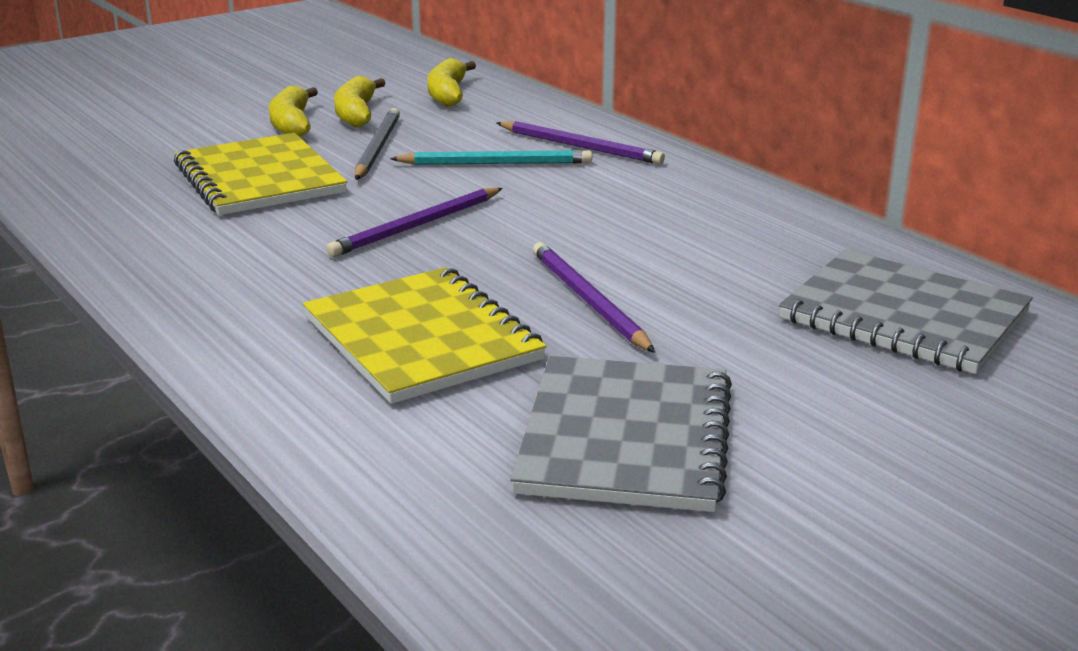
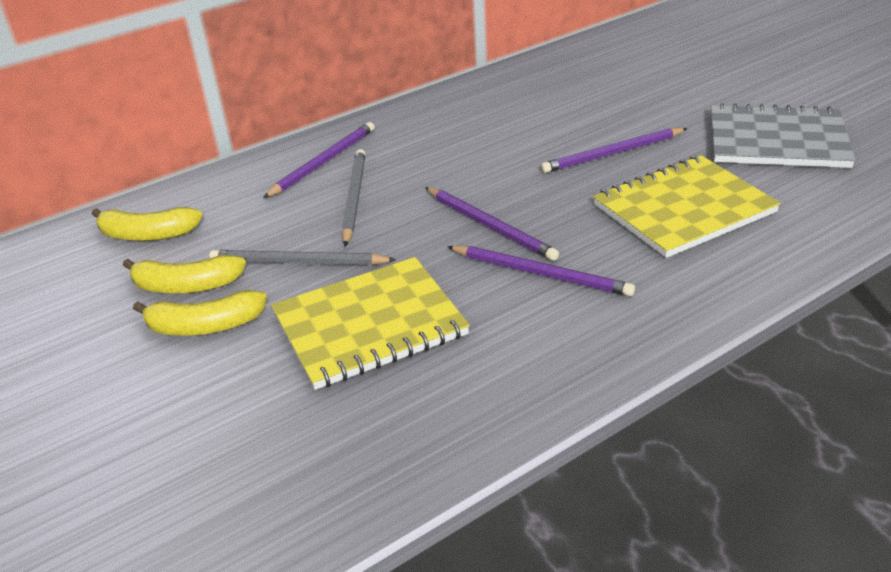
camera: 85 degrees left, 10 degrees up
turquoise pencil [390,150,592,165] -> grey pencil [342,149,366,246]
grey notebook [779,249,1033,374] -> none
none -> purple pencil [447,246,635,296]

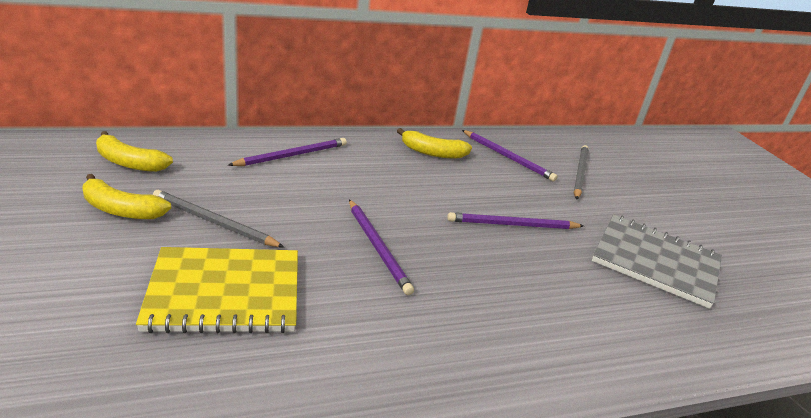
camera: 10 degrees right, 5 degrees down
yellow banana [133,290,267,336] -> yellow banana moved to [397,128,472,158]
grey pencil [342,149,366,246] -> grey pencil moved to [574,145,589,200]
purple pencil [447,246,635,296] -> purple pencil moved to [462,130,557,181]
yellow notebook [593,155,781,258] -> none

